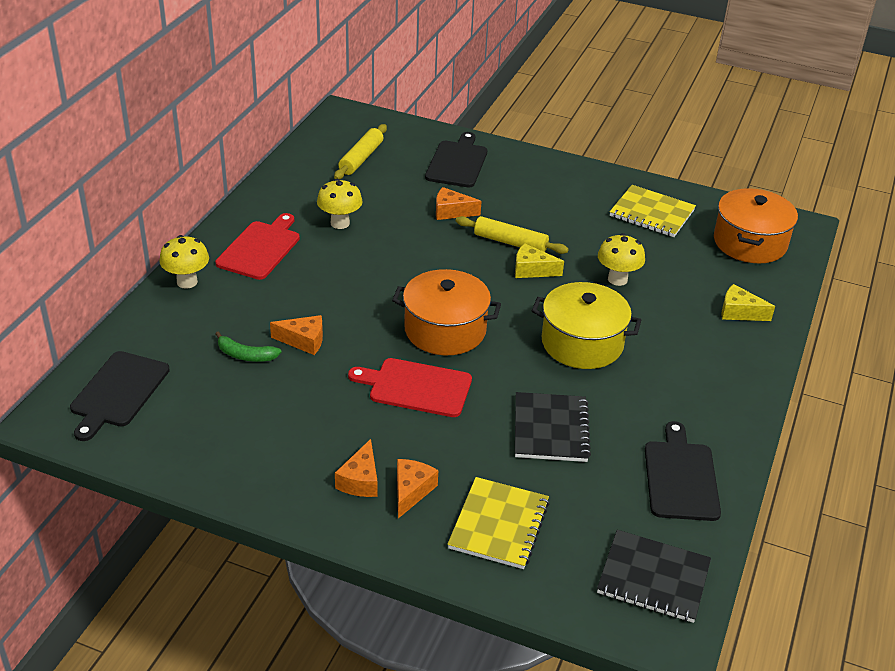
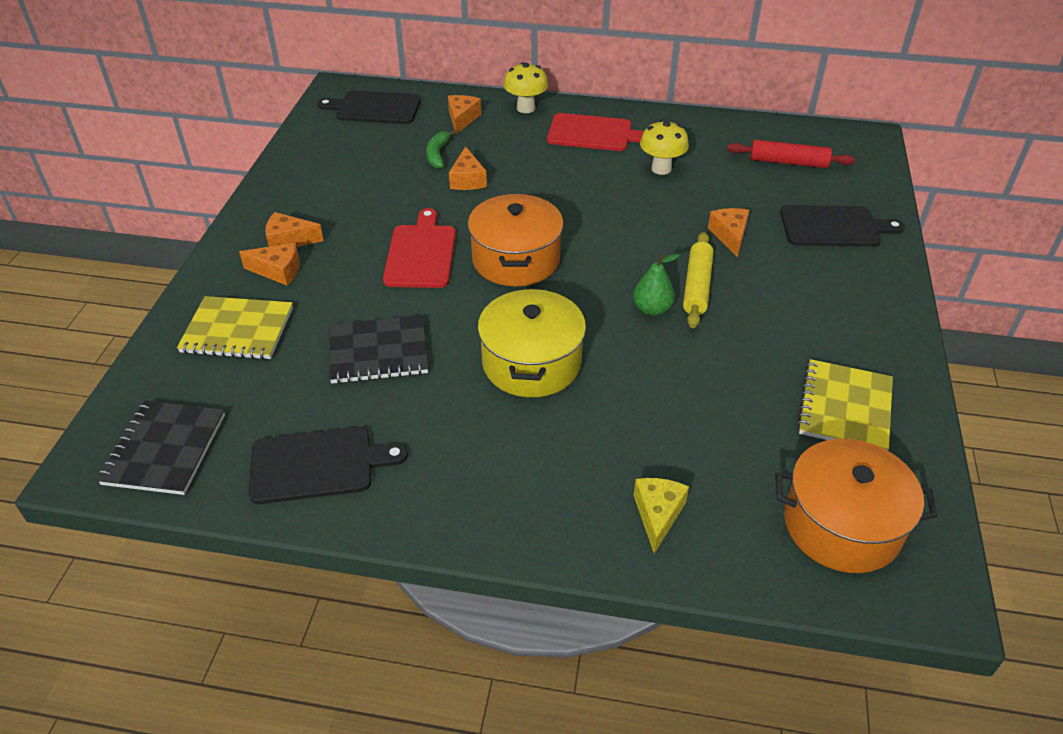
camera: 80 degrees right, 5 degrees up
yellow rolling pin [334,124,387,179] -> red rolling pin [727,140,855,168]
yellow cheese [515,243,564,278] -> green pear [633,254,679,316]
yellow mushroom [598,233,645,286] -> none
none -> orange cheese [448,95,481,134]

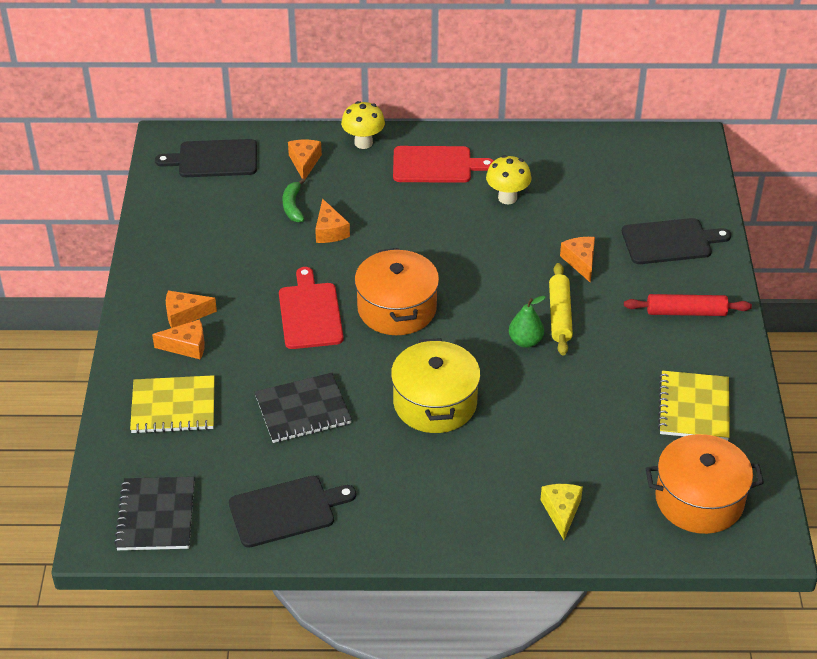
camera: 10 degrees left, 0 degrees up
red rolling pin [727,140,855,168] -> red rolling pin moved to [624,294,752,316]

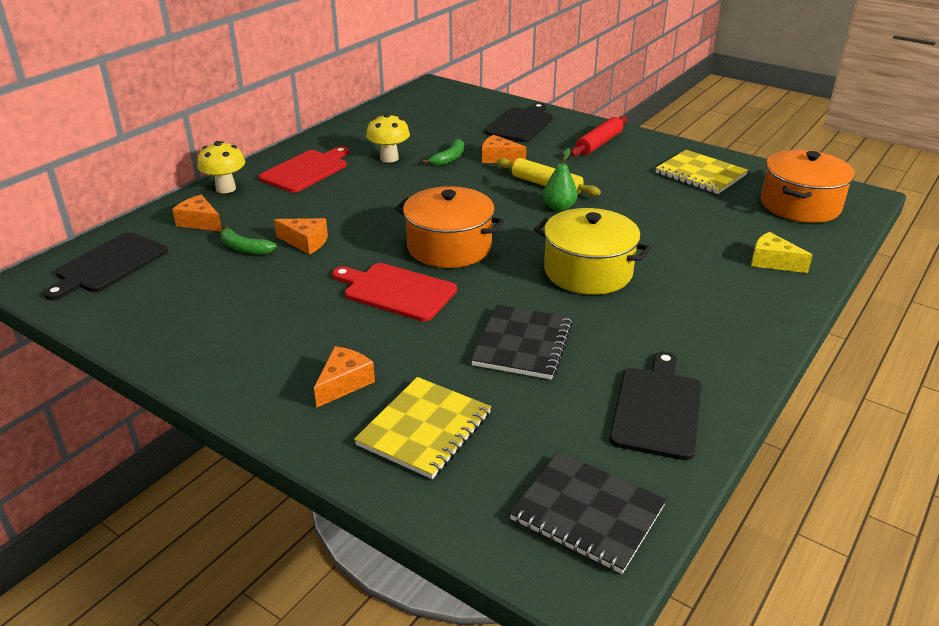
camera: 55 degrees left, 10 degrees down
orange cheese [166,291,217,328] -> none
none -> green banana [422,139,464,166]

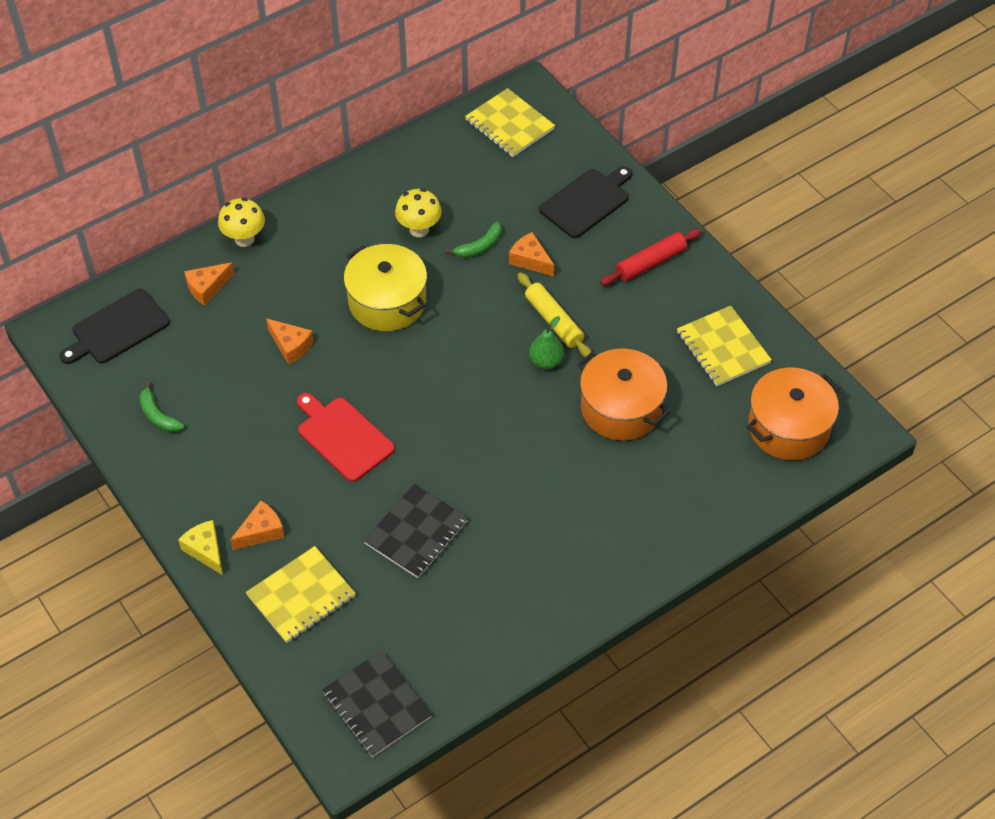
camera: 20 degrees right, 20 degrees up
orange cheese [172,195,222,232] -> orange cheese turned 90 degrees counterclockwise [184,262,234,306]
green banana [221,225,277,254] -> green banana moved to [139,381,184,432]
red cutting board [259,146,349,193] -> none
orange pot [395,186,504,268] -> orange pot moved to [578,348,670,441]
yellow pot [534,208,651,295] -> yellow pot moved to [344,244,427,331]
black cutting board [609,351,702,460] -> none
yellow cheese [751,232,813,273] -> yellow cheese moved to [178,520,223,575]
none -> yellow notebook [465,88,555,157]

